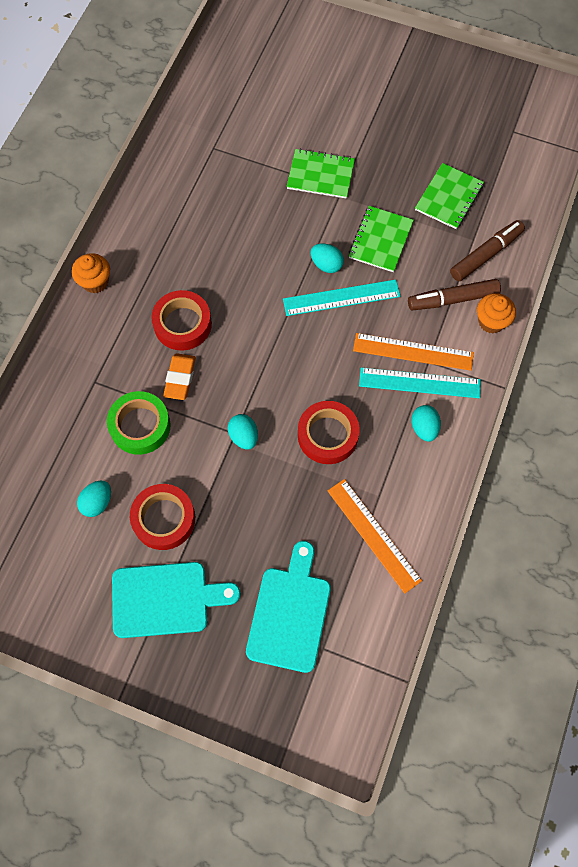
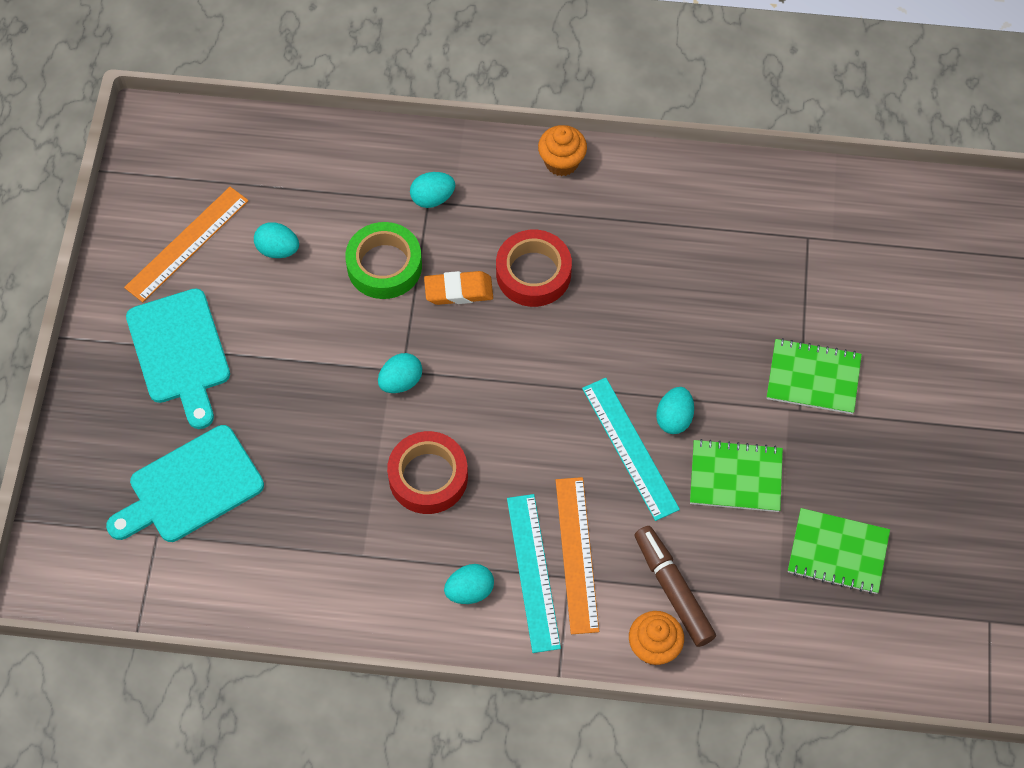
camera: 75 degrees right, 5 degrees down
red tape [130,484,195,550] -> none
turquoise cutting board [246,541,331,673] -> turquoise cutting board turned 150 degrees clockwise [106,425,264,542]
green notebook [287,148,355,199] -> green notebook turned 75 degrees counterclockwise [767,338,862,414]
orange ruler [327,479,422,594] -> orange ruler moved to [124,187,249,302]
brown marker [450,220,525,281] -> none
none -> turquoise egg [410,172,455,208]

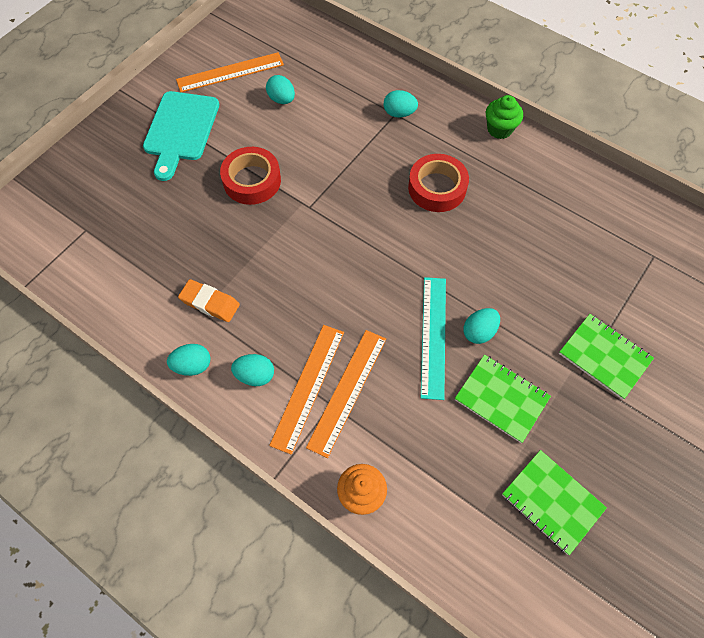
camera: 30 degrees right, 0 degrees up
turquoise cutting board [106,425,264,542] -> none
green tape [345,222,422,299] -> none
turquoise egg [378,353,422,393] -> turquoise egg moved to [167,344,210,376]
red tape [387,431,468,514] -> red tape moved to [220,147,281,205]
orange eraser [424,271,493,305] -> orange eraser moved to [178,279,240,322]
turquoise ruler [507,494,561,653] -> orange ruler [269,325,344,455]
orange cupcake [538,125,587,176] -> green cupcake [486,95,523,139]
brown marker [634,526,716,647] -> none

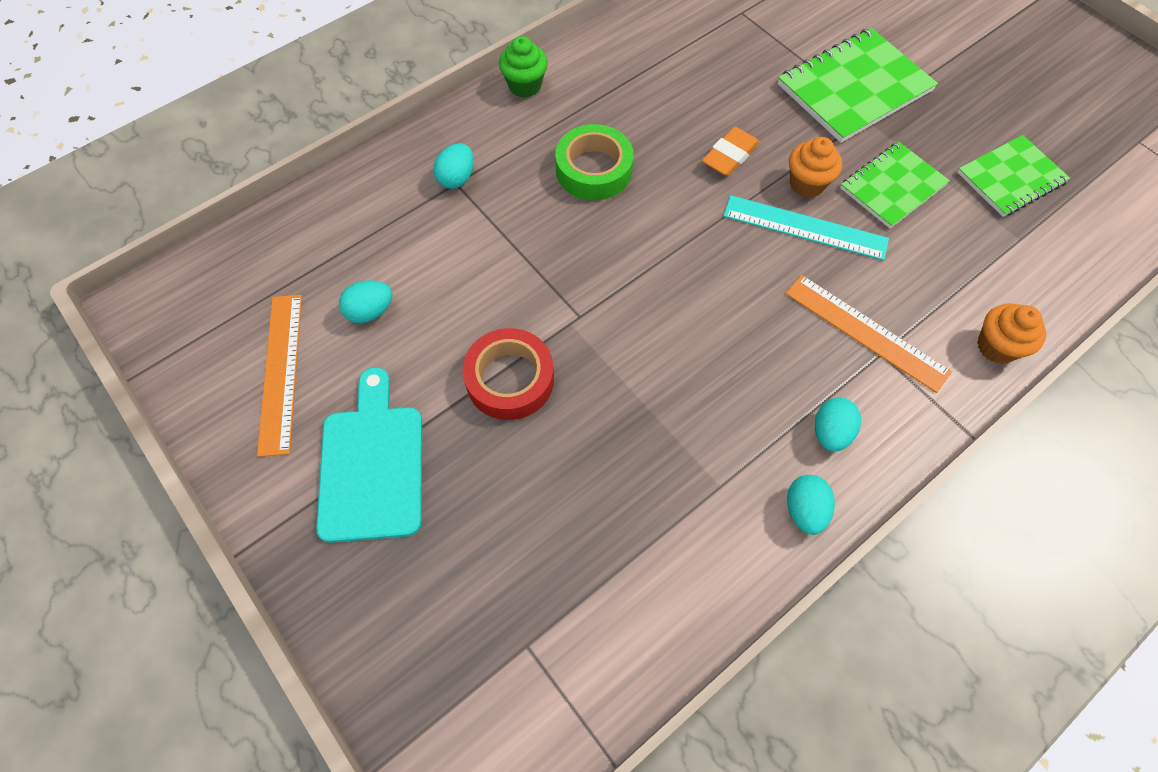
camera: 75 degrees left, 0 degrees up
turquoise cutting board [143,91,219,181] -> turquoise cutting board turned 120 degrees counterclockwise [316,367,422,543]
orange eraser [178,279,240,322] -> orange eraser moved to [702,127,760,176]
orange ruler [269,325,344,455] -> none
red tape [408,154,469,212] -> green tape [555,124,634,200]
turquoise egg [463,308,500,344] -> orange cupcake [789,137,842,198]
green notebook [559,314,654,400] -> green notebook [778,28,938,143], size x1.55

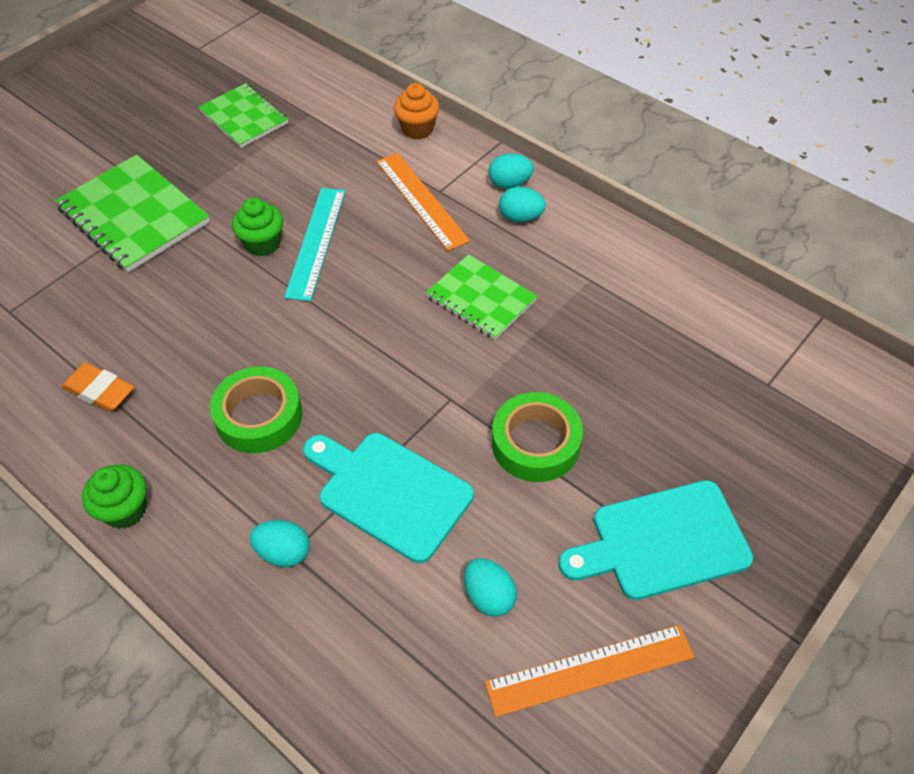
camera: 100 degrees left, 10 degrees down
red tape [462,328,554,420] -> green tape [492,392,583,482]
orange eraser [702,127,760,176] -> orange eraser moved to [61,362,134,412]
orange ruler [786,275,952,393] -> orange ruler turned 60 degrees counterclockwise [376,153,470,251]
turquoise egg [787,475,835,535] -> turquoise egg moved to [489,154,534,189]
orange cupcake [789,137,842,198] -> green cupcake [232,198,283,256]
green notebook [840,142,950,228] -> green notebook moved to [426,254,537,340]
none -> turquoise cutting board [303,433,474,563]

